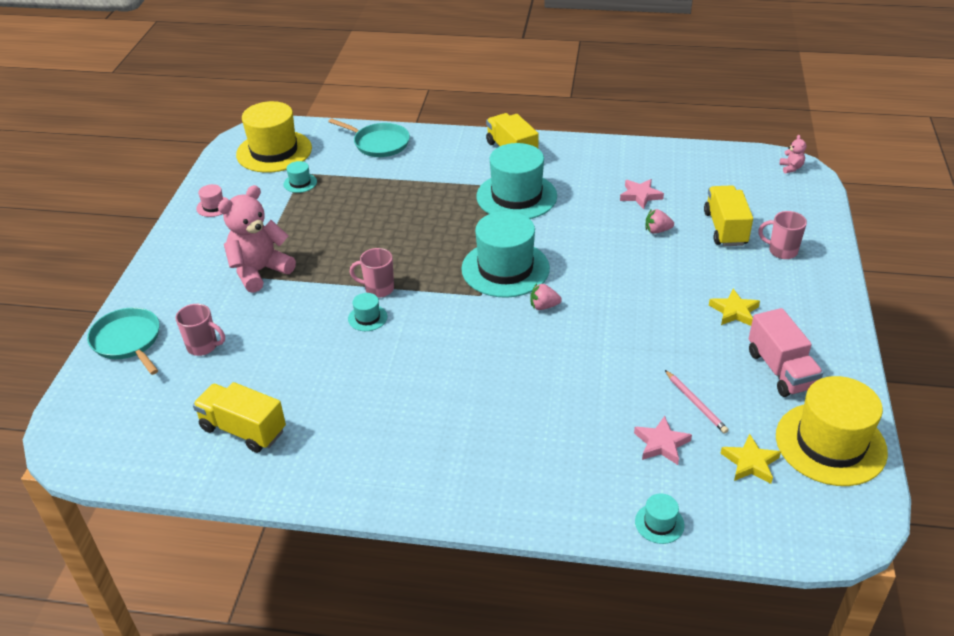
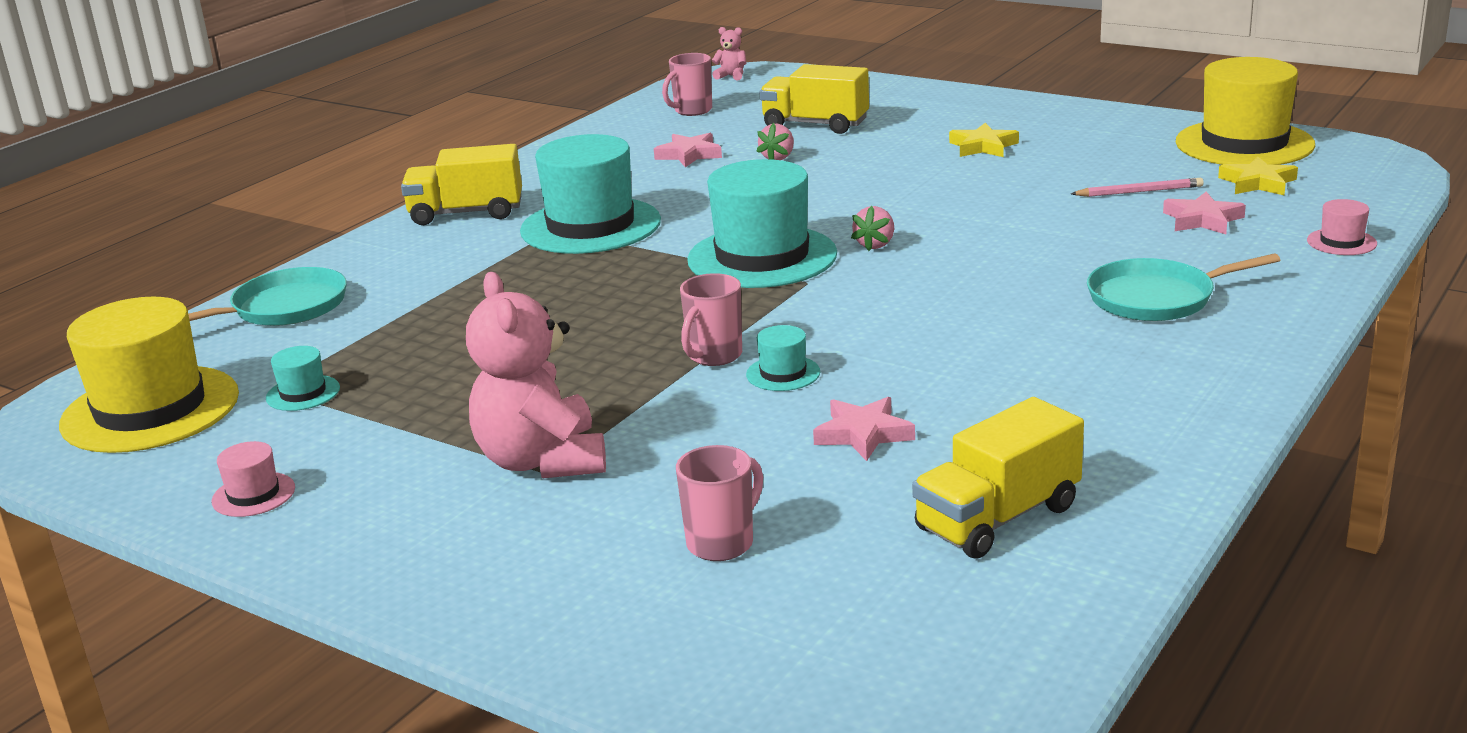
camera: 65 degrees left, 15 degrees down
turquoise pan [87,307,160,375] -> turquoise pan moved to [1087,253,1280,321]
turquoise hat [635,494,685,544] -> pink hat [1307,199,1377,255]
pink truck [749,308,823,397] -> none
pink mug [758,211,807,259] -> pink mug moved to [662,53,712,116]
none -> pink star [813,397,915,461]

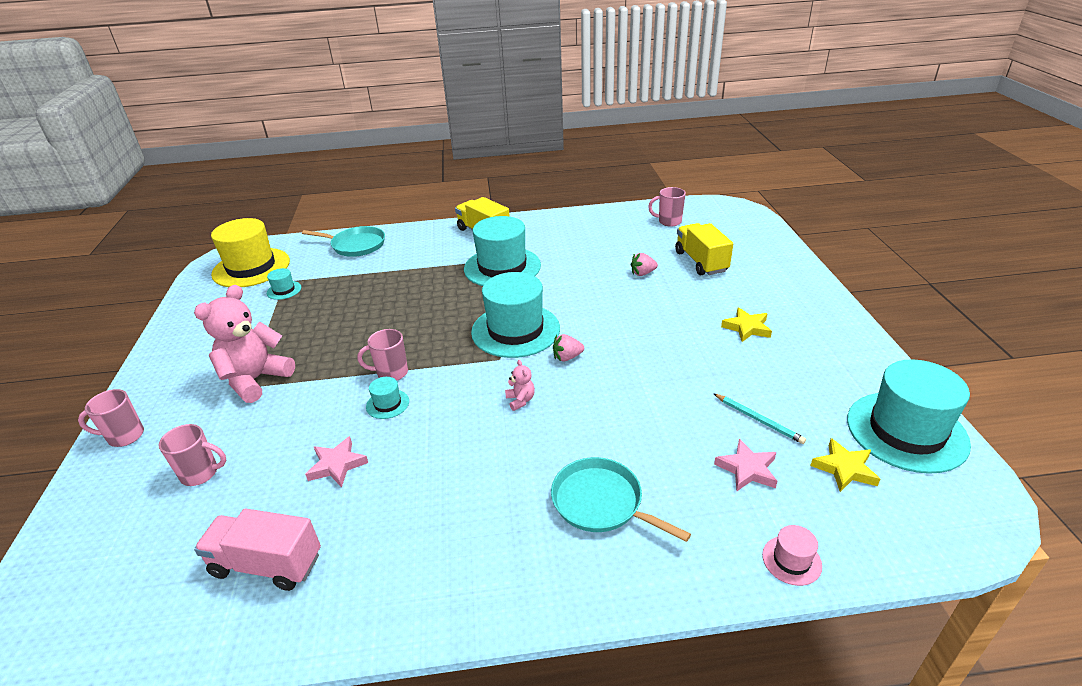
camera: 50 degrees right, 10 degrees up
pink hat [212,441,295,517] -> none
pink star [654,133,722,167] -> none
pink teddy bear [712,27,746,80] -> pink teddy bear moved to [505,360,535,411]
yellow truck [912,397,1084,559] -> pink truck [194,508,321,591]
pink pencil [1071,178,1204,197] -> turquoise pencil [713,393,806,444]
yellow hat [1176,57,1315,165] -> turquoise hat [847,359,971,474]
none -> pink mug [78,389,144,447]

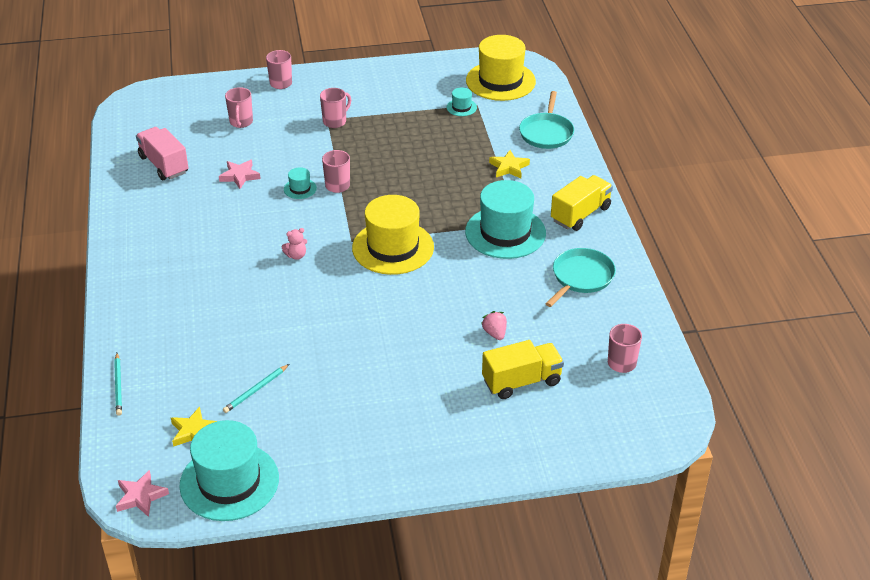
camera: 85 degrees right, 5 degrees up
pink teddy bear [194,285,295,403] -> pink mug [320,88,351,128]
pink truck [194,508,321,591] -> pink truck turned 45 degrees counterclockwise [136,127,189,180]
turquoise hat [471,272,560,358] -> yellow hat [352,195,434,275]
turquoise pan [551,457,691,542] -> turquoise pan moved to [546,248,616,307]
pink strawberry [553,334,584,362] -> none
pink star [714,439,777,491] -> pink star moved to [116,470,169,517]
yellow star [721,307,772,342] -> yellow star moved to [489,150,530,178]
pink hat [762,525,822,586] -> turquoise pencil [114,353,122,416]

